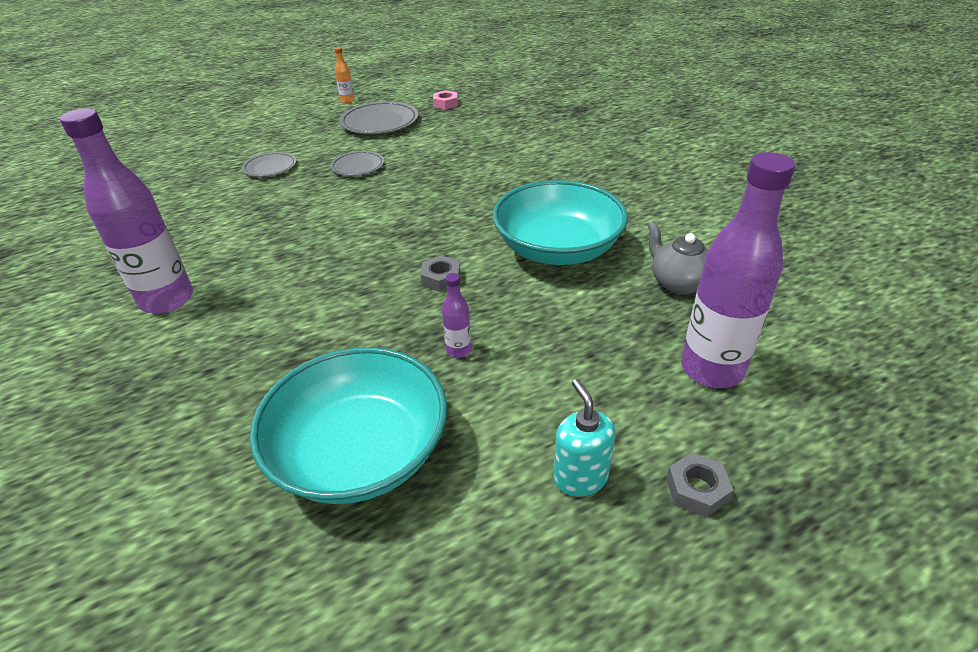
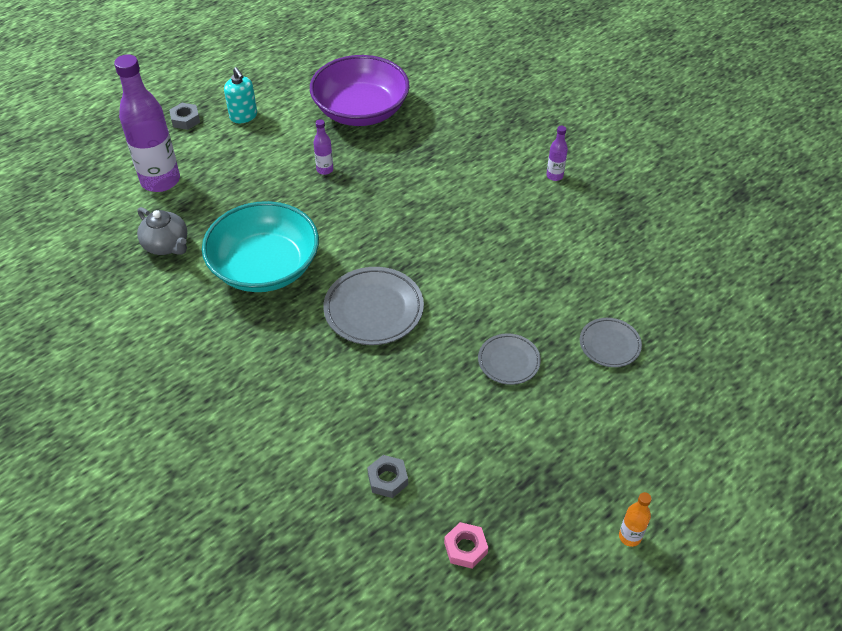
camera: 165 degrees right, 10 degrees up
purple bottle [60,108,193,314] -> purple bottle [546,126,568,181], size x0.43
turquoise bowl [250,347,447,504] -> purple bowl [310,55,410,126]
grey plate [339,101,418,134] -> grey plate moved to [323,267,424,345]
grey nut [421,255,460,292] -> grey nut moved to [367,455,408,498]

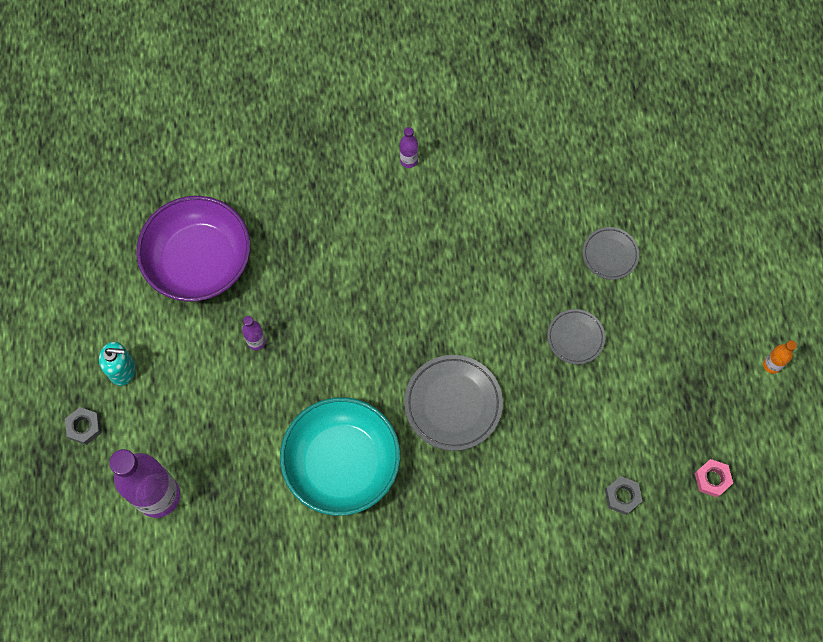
camera: 55 degrees left, 20 degrees up
grey teapot [137,207,187,255] -> none

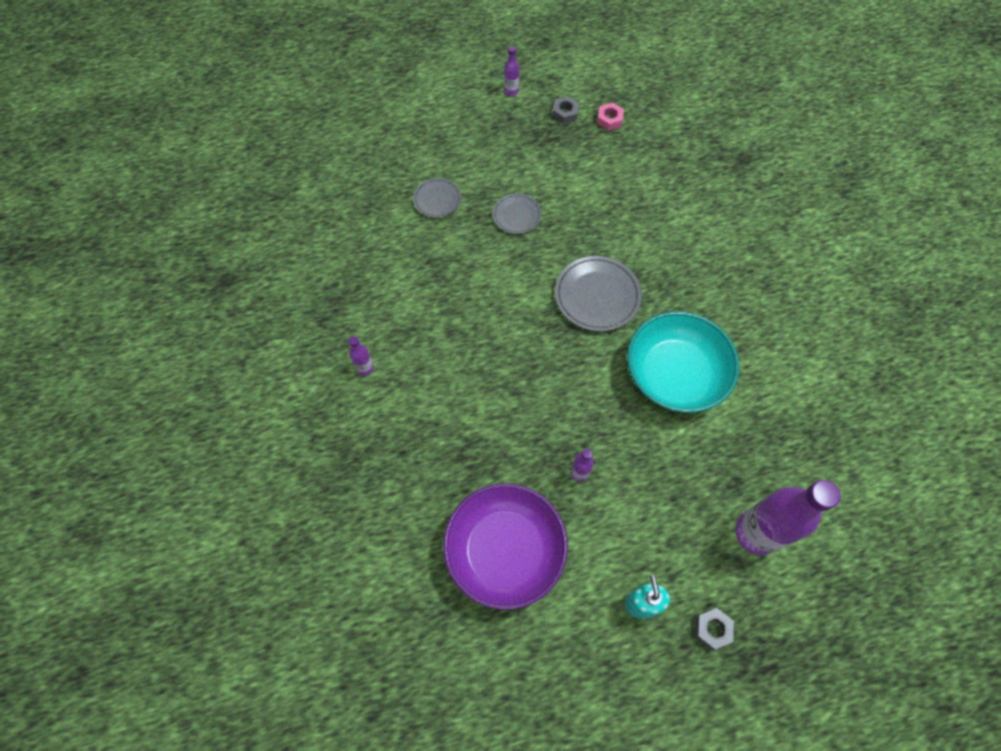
camera: 100 degrees left, 5 degrees down
grey nut [605,476,642,515] -> grey nut moved to [552,96,579,124]
orange bottle [763,340,797,374] -> purple bottle [504,46,519,96]

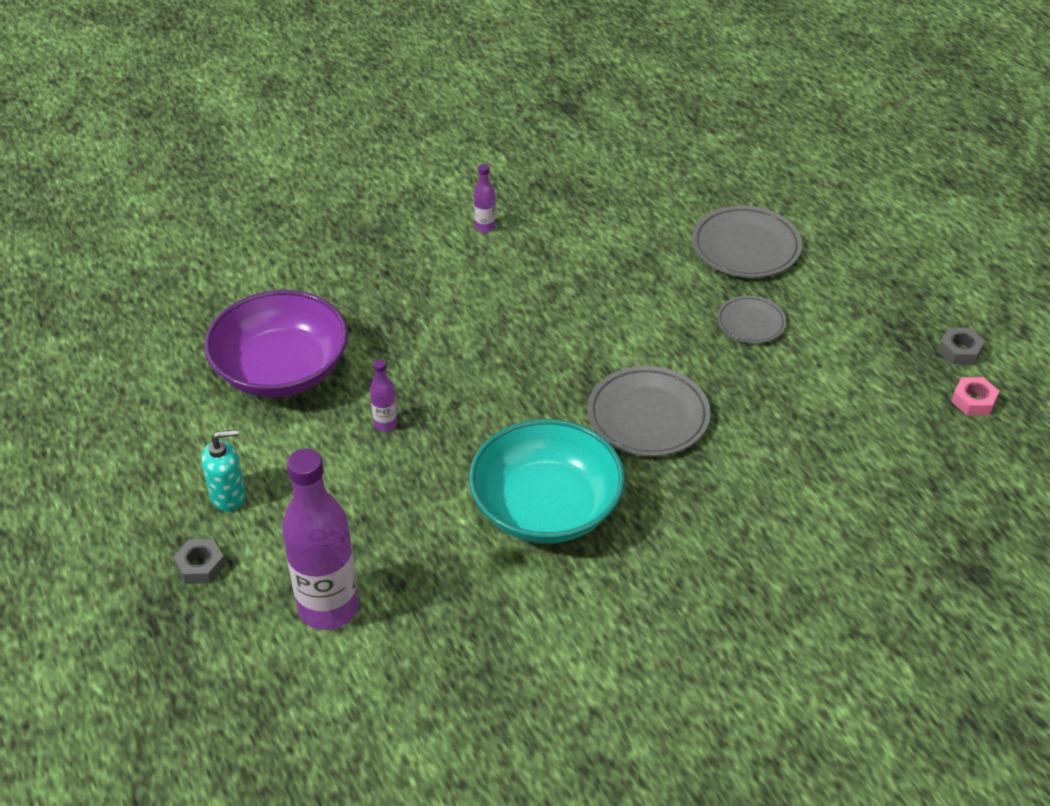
camera: 80 degrees right, 20 degrees down
grey plate [413,178,462,218] -> grey plate [692,206,802,278], size x1.67
purple bottle [504,46,519,96] -> none

